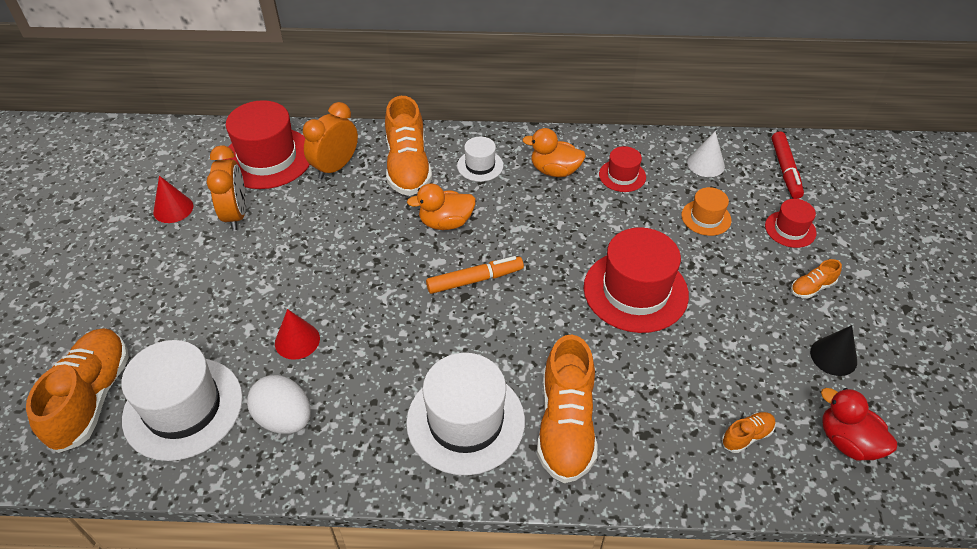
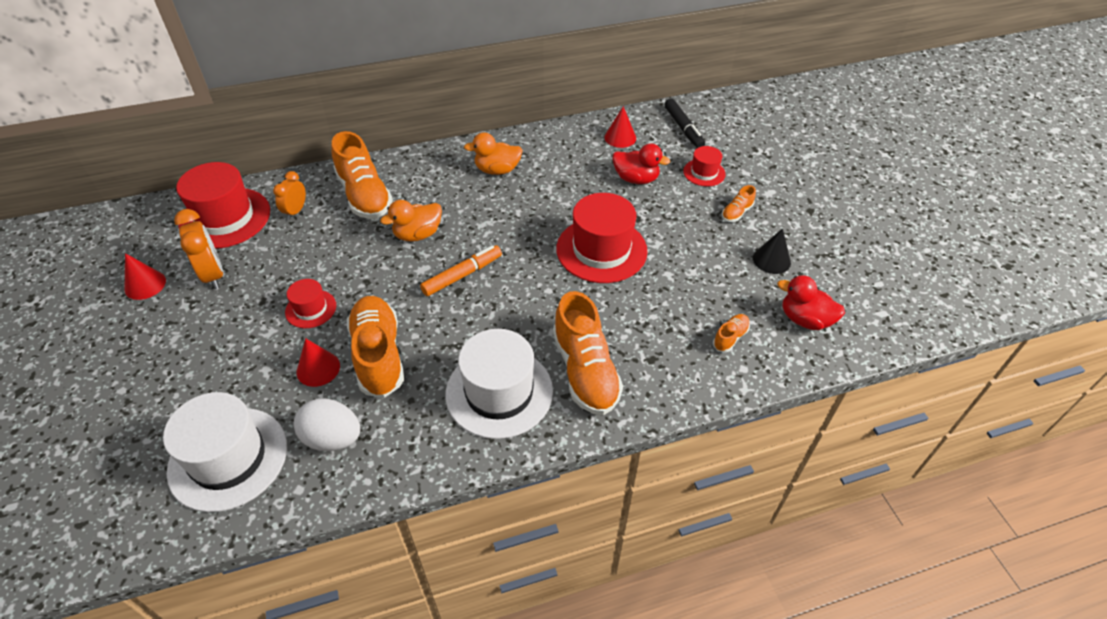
camera: 20 degrees left, 0 degrees up
orange shoe [26,328,129,453] -> orange shoe moved to [346,296,404,398]
orange clock [303,102,358,179] -> orange clock [273,171,306,220], size x0.64
white hat [457,137,503,182] -> none
red hat [599,146,646,192] -> red hat moved to [285,279,336,328]
orange hat [681,187,731,236] -> red duck [612,143,670,184]
white cone [687,131,725,177] -> red cone [604,106,636,148]
red marker [772,131,804,199] -> black marker [665,99,705,148]

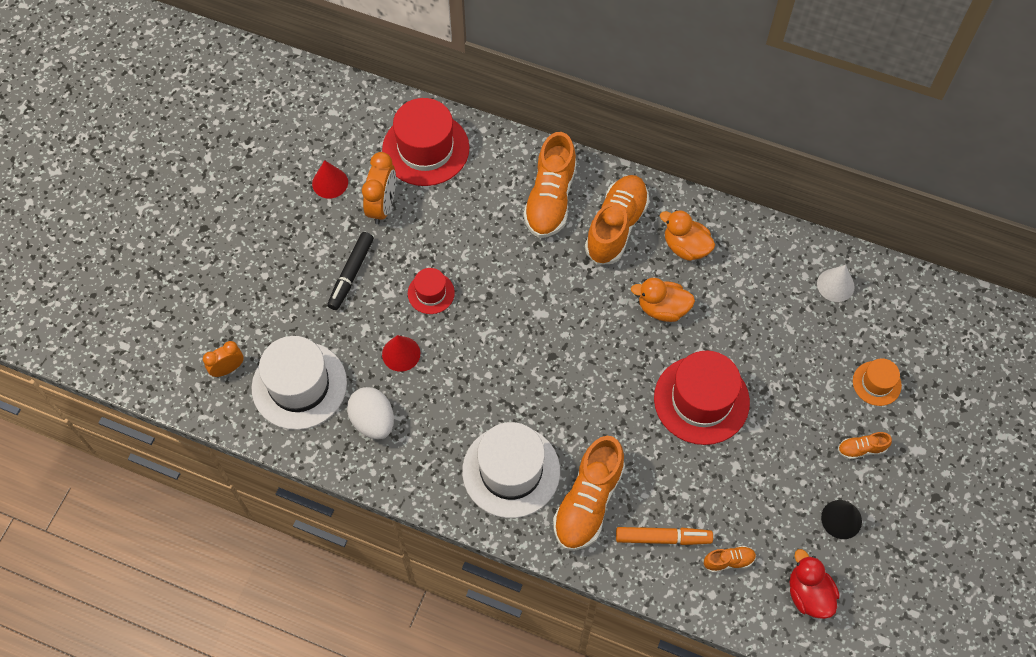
camera: 40 degrees right, 15 degrees up
orange clock [273,171,306,220] -> orange clock moved to [203,341,244,377]
orange shoe [346,296,404,398] -> orange shoe moved to [585,175,649,265]
orange duck [380,200,442,242] -> orange duck moved to [631,278,695,322]
orange marker [420,245,502,296] -> orange marker moved to [616,527,713,545]
red cone [604,106,636,148] -> white cone [817,265,855,302]
red duck [612,143,670,184] -> none
black marker [665,99,705,148] -> black marker moved to [327,232,374,310]
red hat [683,146,726,186] -> orange hat [853,358,902,406]

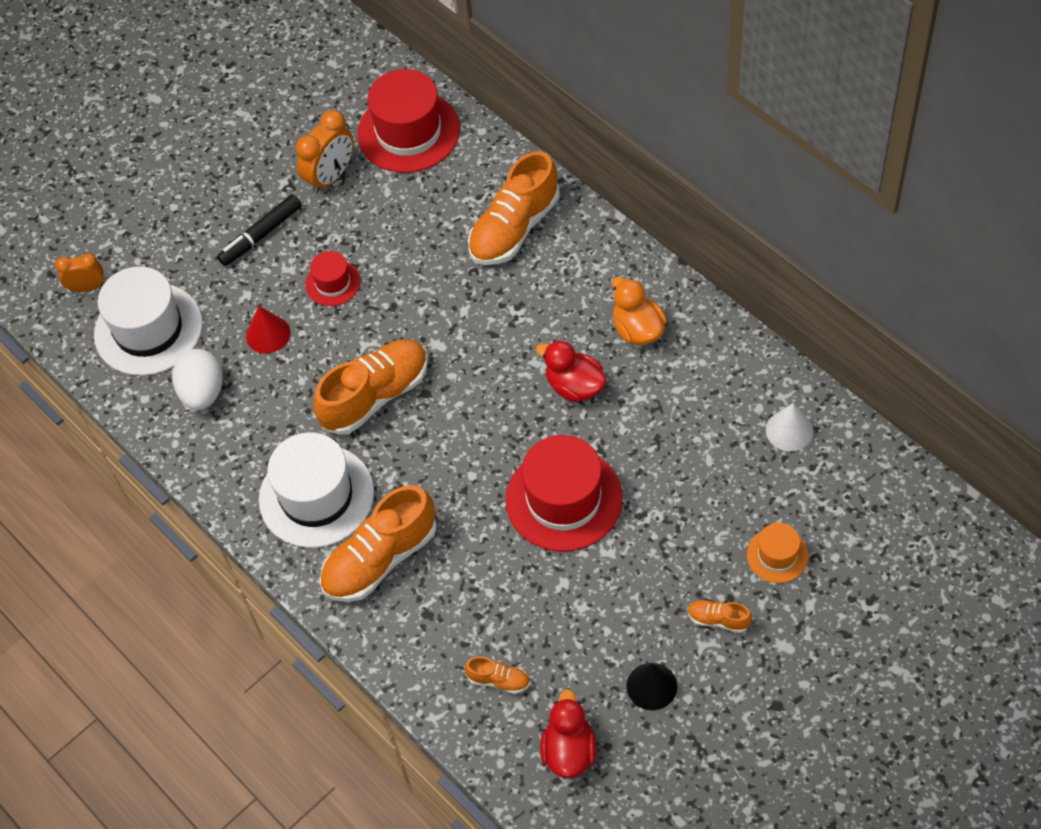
camera: 30 degrees right, 5 degrees down
red cone [312,160,348,199] -> none
orange shoe [585,175,649,265] -> orange shoe moved to [313,339,428,435]
orange marker [616,527,713,545] -> none
orange duck [631,278,695,322] -> red duck [536,340,607,403]

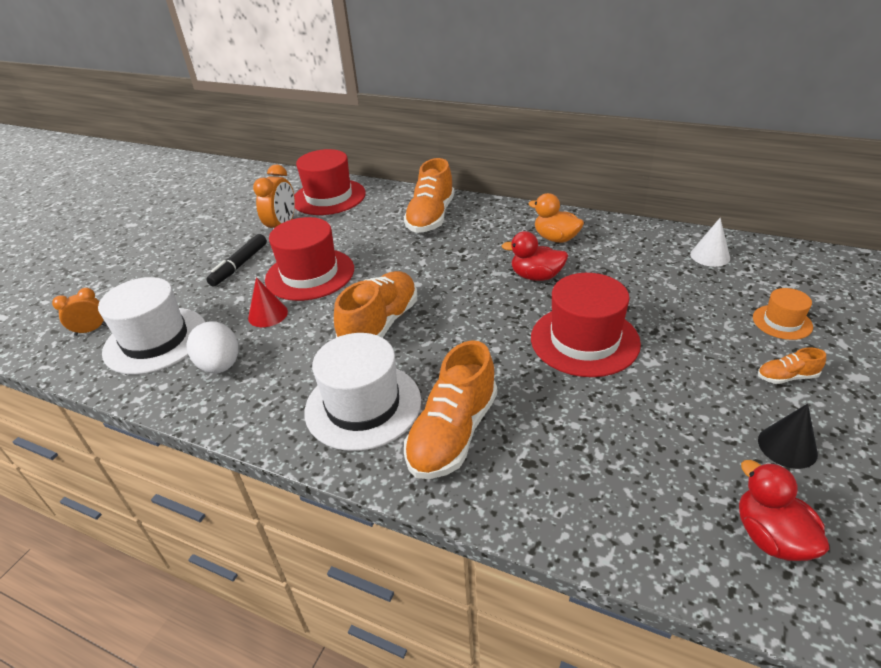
camera: 25 degrees left, 20 degrees down
red hat [305,251,360,306] -> red hat [265,217,354,301], size x1.96
orange shoe [465,656,530,694] -> none

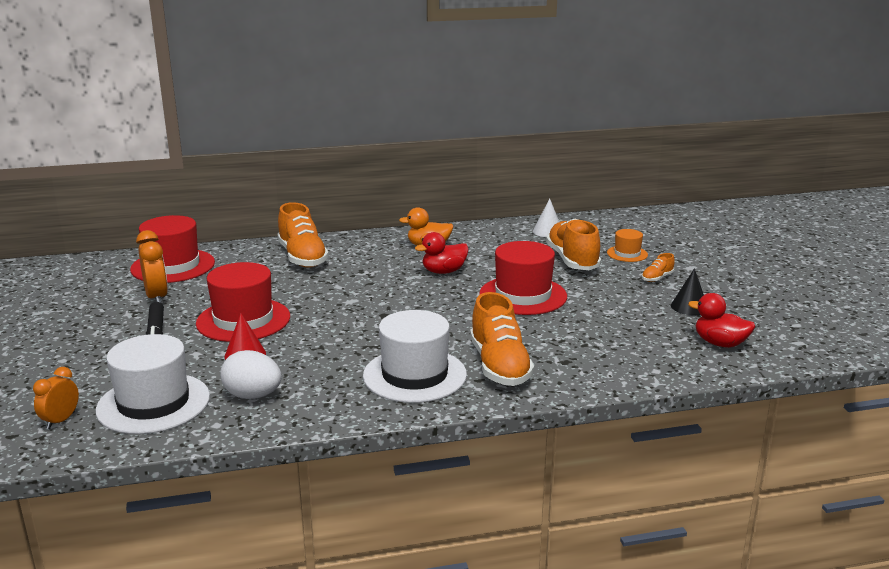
camera: 40 degrees left, 15 degrees down
orange shoe [334,271,417,338] -> orange shoe moved to [546,218,601,270]

